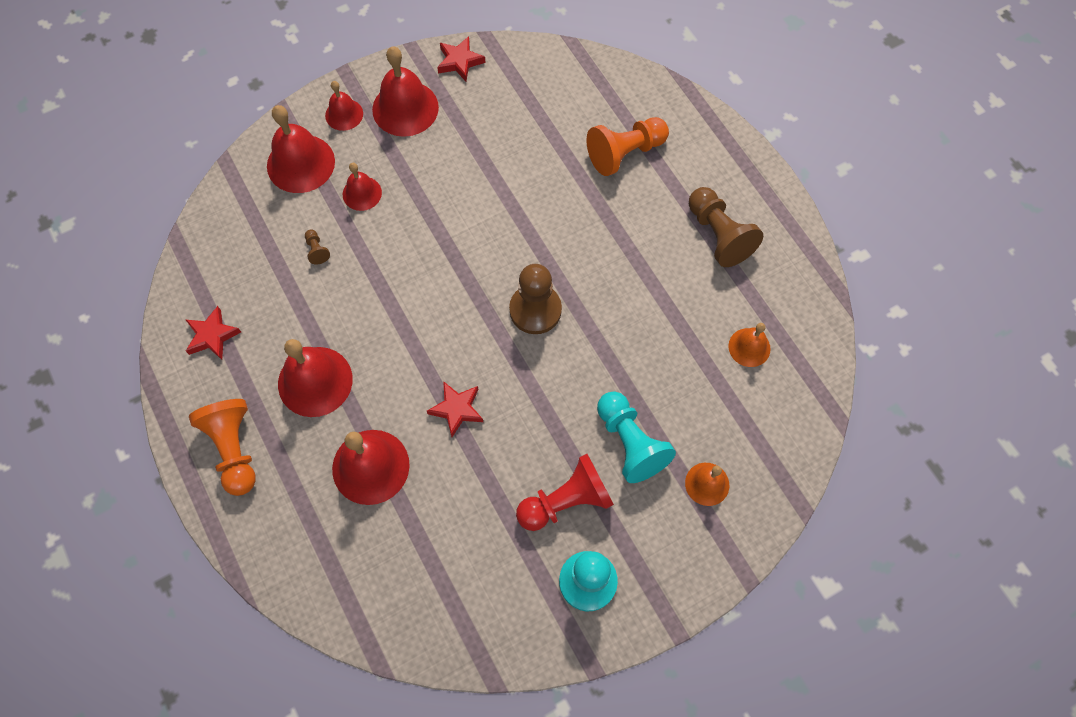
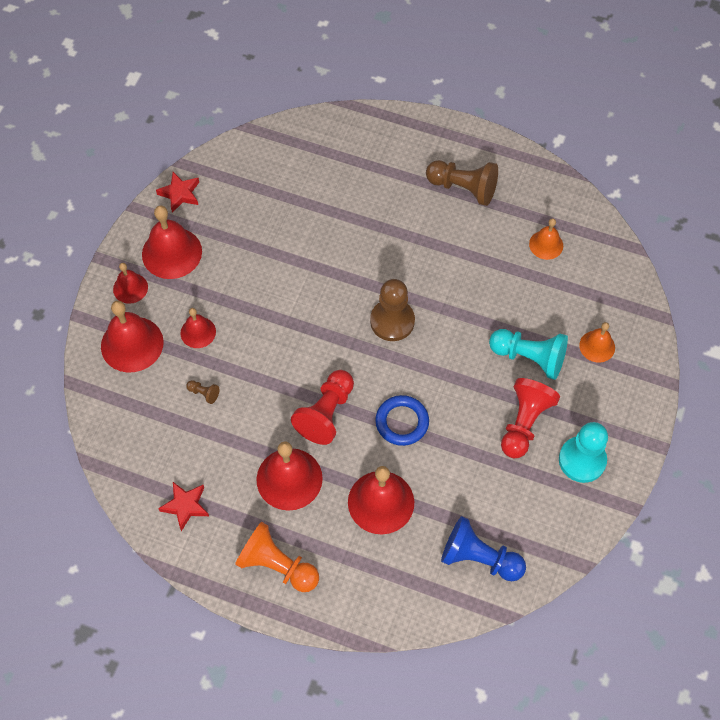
camera: 40 degrees left, 5 degrees down
red star [427,381,483,437] -> blue ring [375,395,429,446]
orange pawn [586,117,669,176] -> none
none -> red pawn [291,370,354,445]
none -> blue pawn [441,516,526,581]

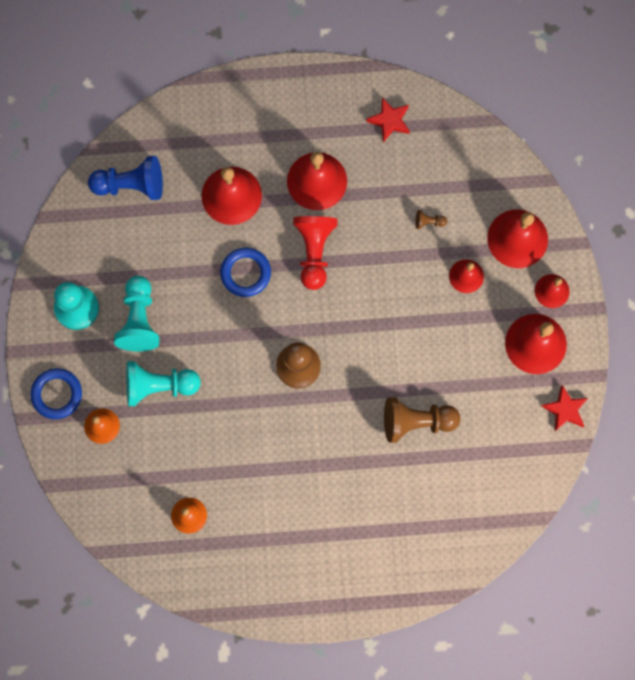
camera: 155 degrees right, 15 degrees up
orange pawn [235,521,319,592] -> none
brown pawn [426,160,498,206] -> brown pawn moved to [384,397,460,443]
red pawn [501,378,560,458] -> turquoise pawn [114,276,159,351]
none -> blue ring [30,368,82,419]

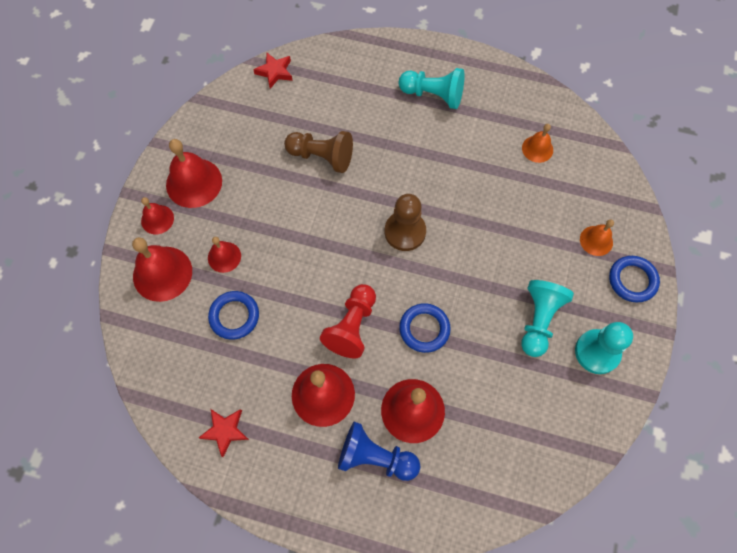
camera: 160 degrees left, 10 degrees down
blue pawn [88,156,163,200] -> blue pawn moved to [338,422,420,481]
turquoise pawn [127,361,201,406] -> turquoise pawn moved to [399,68,464,109]
brown pawn [416,210,447,229] -> blue ring [208,291,259,339]
red star [541,385,588,431] -> red star moved to [253,52,293,89]

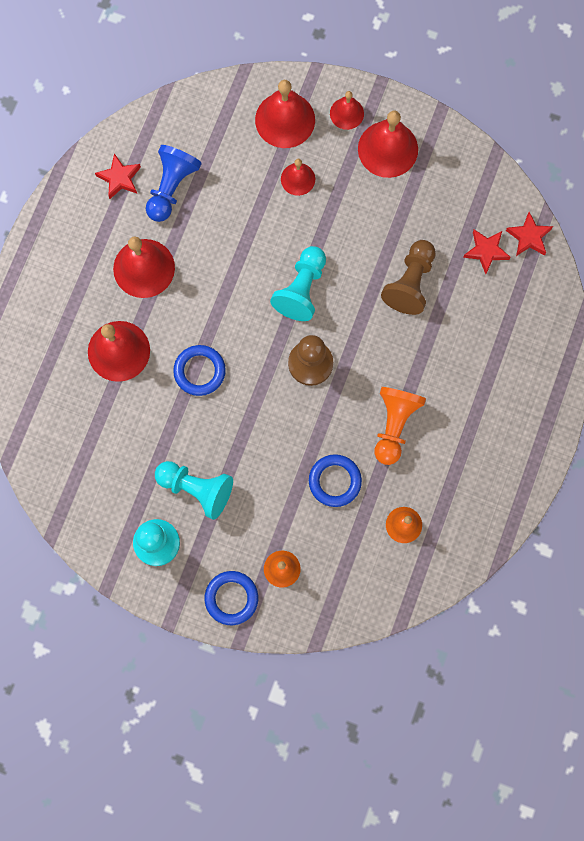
camera: 95 degrees right, 10 degrees up
blue ring [208,291,259,339] -> blue ring moved to [309,454,362,507]
red pawn [320,284,376,359] -> none
blue pawn [338,422,420,481] -> blue pawn moved to [146,145,202,222]
turquoise pawn [399,68,464,109] -> turquoise pawn moved to [270,246,326,321]
none -> orange pawn [375,387,426,465]
none -> red star [463,230,511,274]

